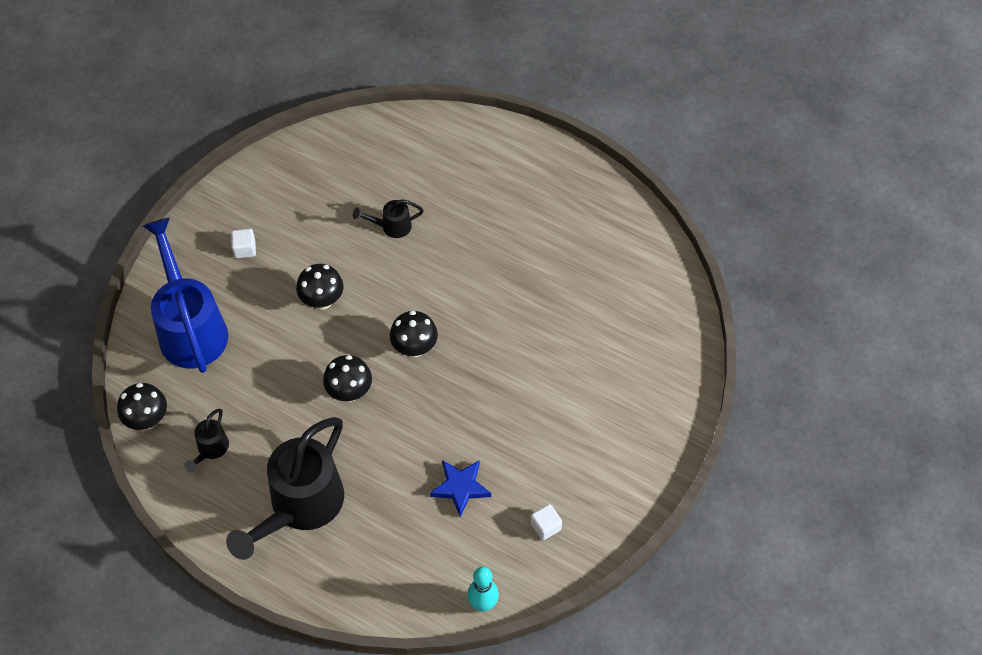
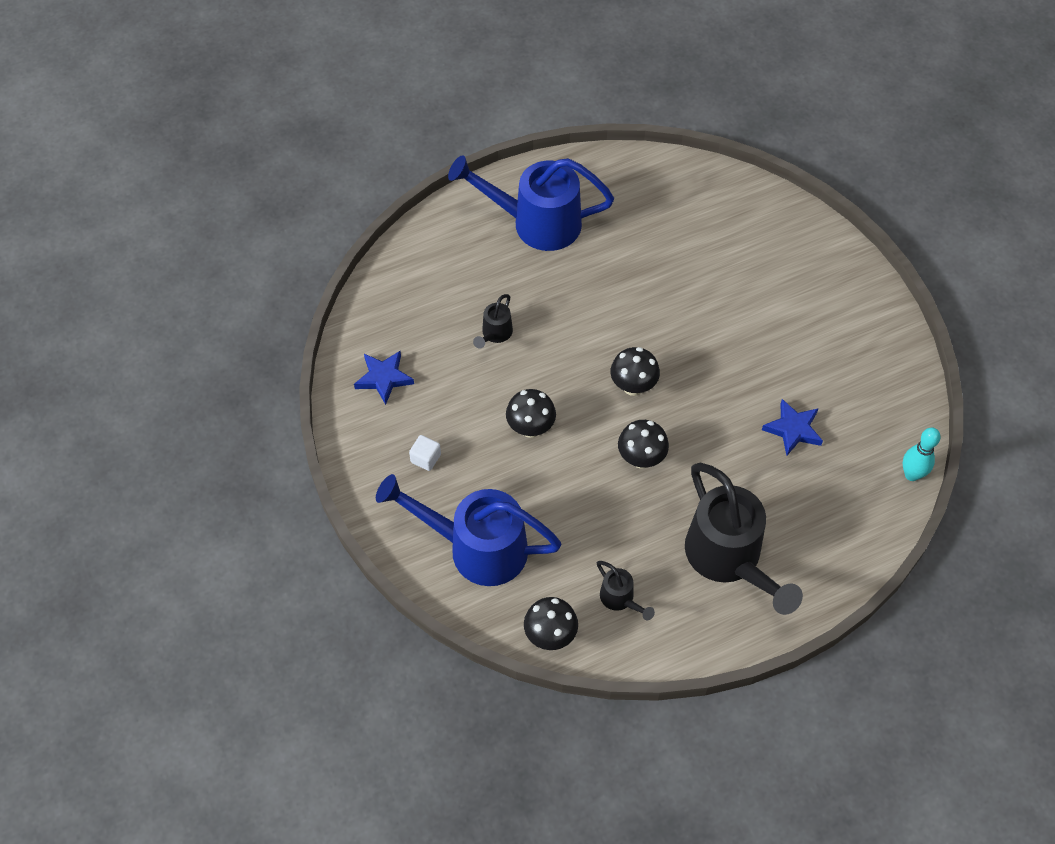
camera: 55 degrees left, 0 degrees up
white cube [530,504,562,540] -> none
none -> blue star [354,351,414,405]
none -> blue watering can [448,155,614,251]

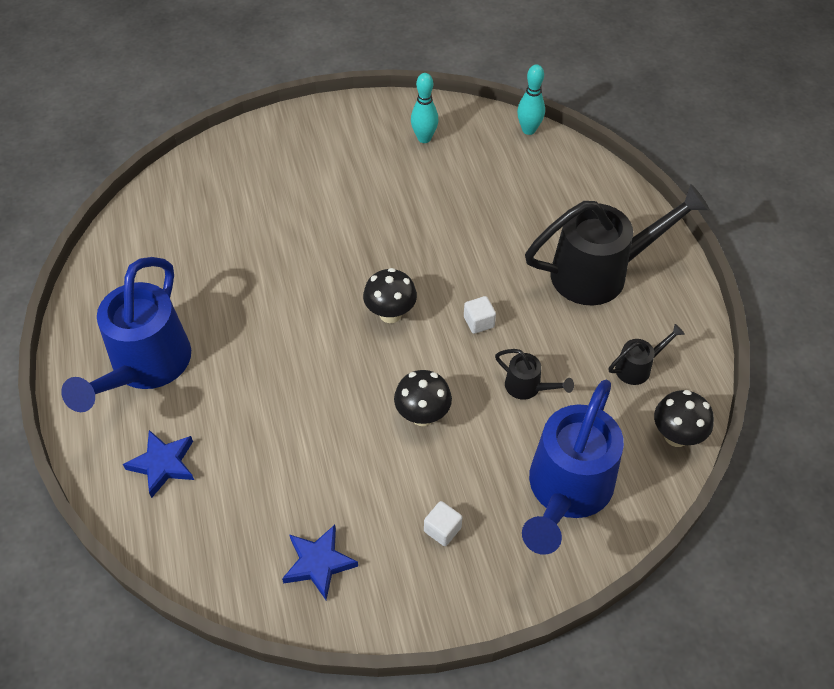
camera: 80 degrees left, 5 degrees down
black watering can [473,294,513,349] -> black watering can moved to [495,349,574,400]
black mushroom [618,420,669,469] -> white cube [464,296,496,334]
blue star [762,399,823,456] -> blue star moved to [123,430,194,498]
none -> turquoise bowling pin [411,73,438,143]

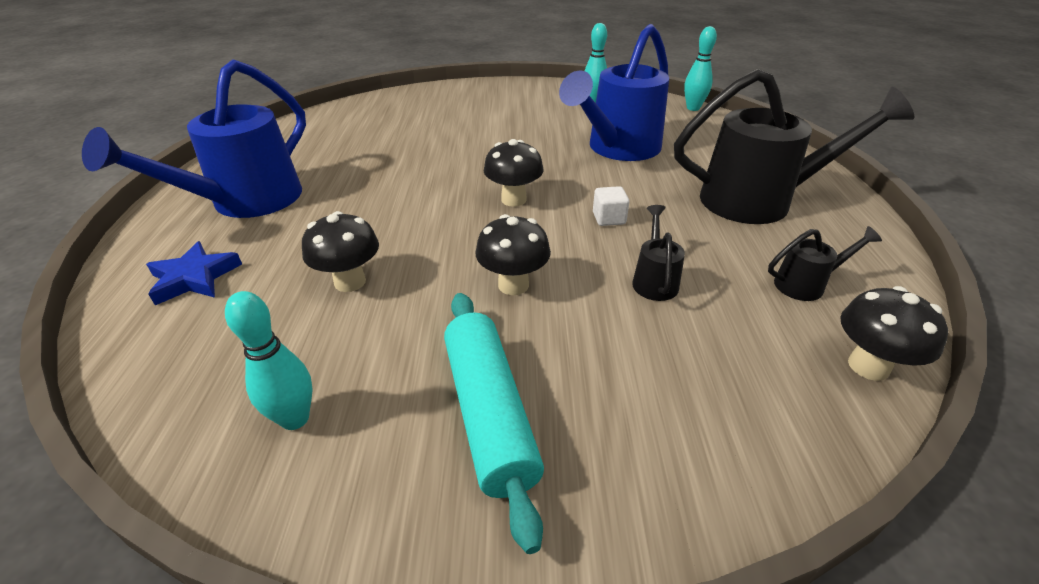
camera: 15 degrees right, 15 degrees down
blue star [282,525,358,600] -> turquoise bowling pin [225,291,313,430]
white cube [424,501,462,546] -> turquoise rolling pin [444,293,544,554]
black watering can [495,349,574,400] -> black watering can turned 135 degrees counterclockwise [632,205,685,301]
blue watering can [522,380,624,555] -> blue watering can moved to [559,24,669,161]
none -> black mushroom [302,211,379,292]

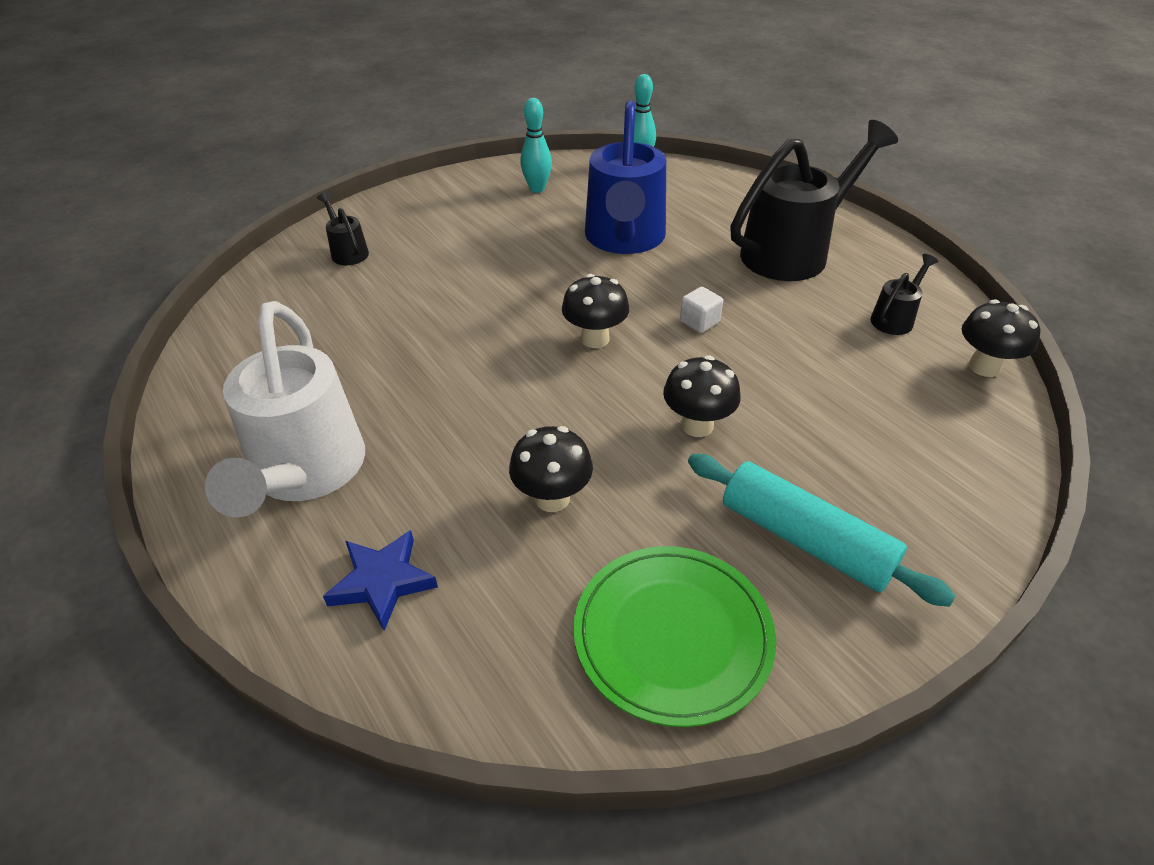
camera: 35 degrees left, 5 degrees up
blue watering can [82,59,306,218] -> white watering can [205,301,365,518]
turquoise bowling pin [225,291,313,430] -> green plate [574,546,776,727]
black watering can [632,205,685,301] -> black watering can moved to [317,192,369,265]

